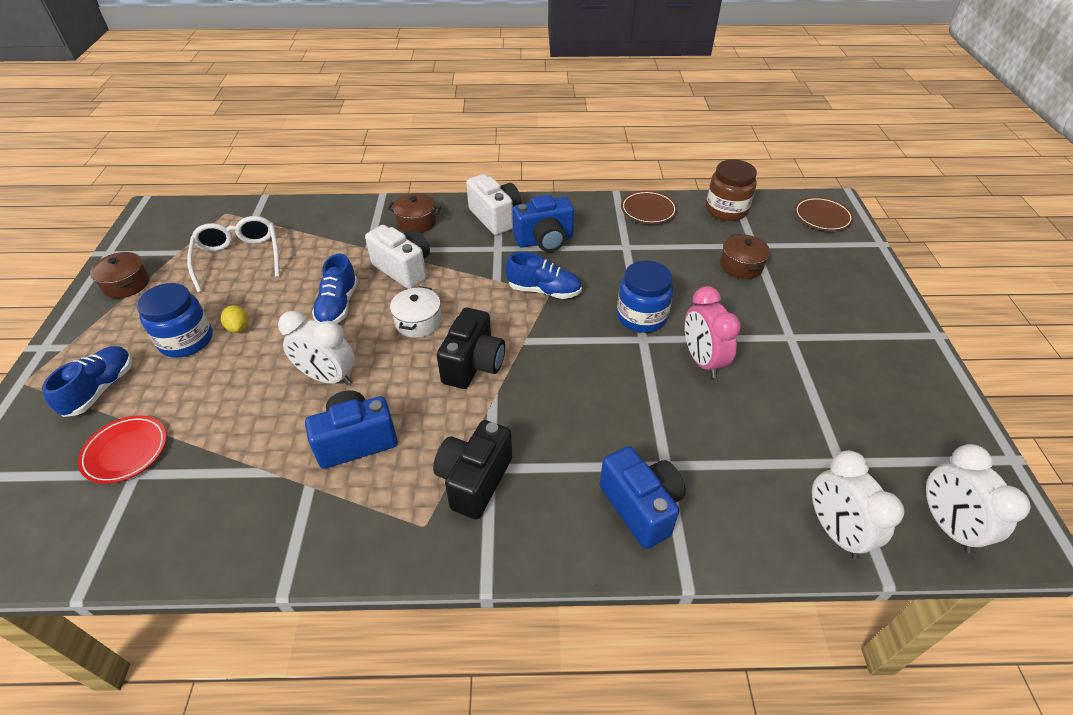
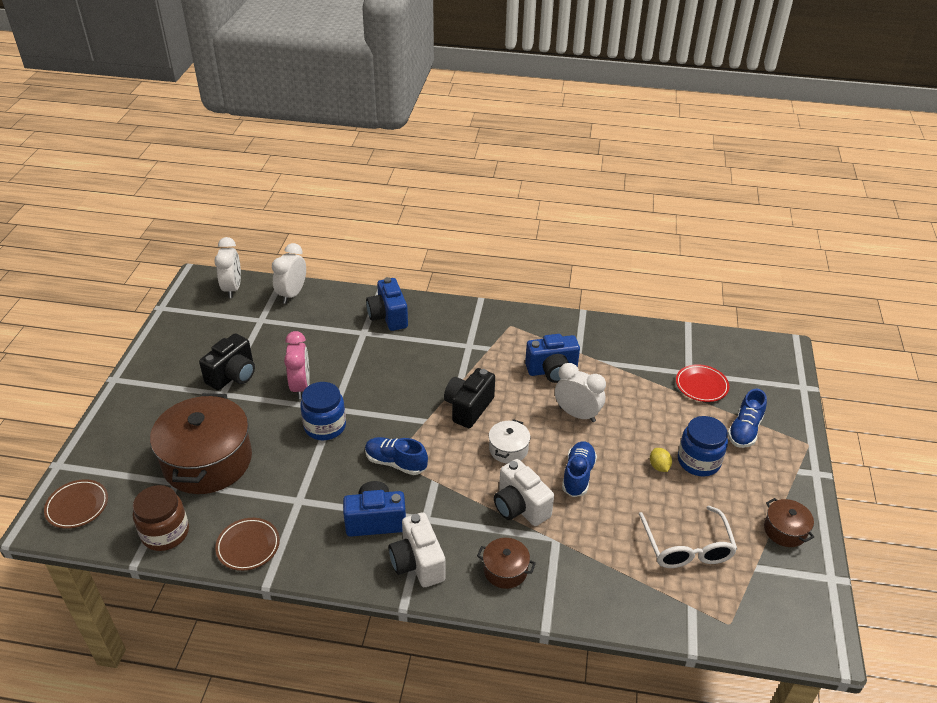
camera: 170 degrees left, 5 degrees down
black camera [433,420,512,520] -> black camera moved to [199,333,255,390]
brown pot [720,234,770,279] -> brown pot [150,393,252,494], size x2.21
white clock [812,450,904,559] -> white clock turned 150 degrees counterclockwise [272,243,306,304]

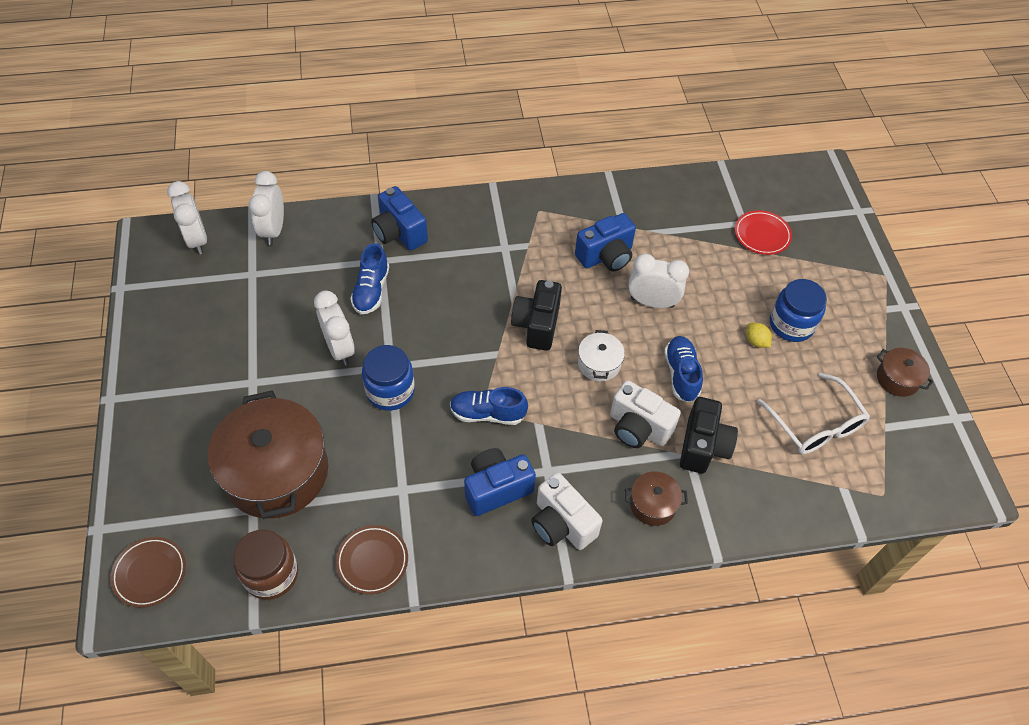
camera: 20 degrees left, 15 degrees up
black camera [199,333,255,390] -> black camera moved to [680,397,738,474]
pink clock [284,331,310,399] -> white clock [314,290,355,366]
blue shoe [728,389,767,448] -> blue shoe moved to [350,243,389,314]

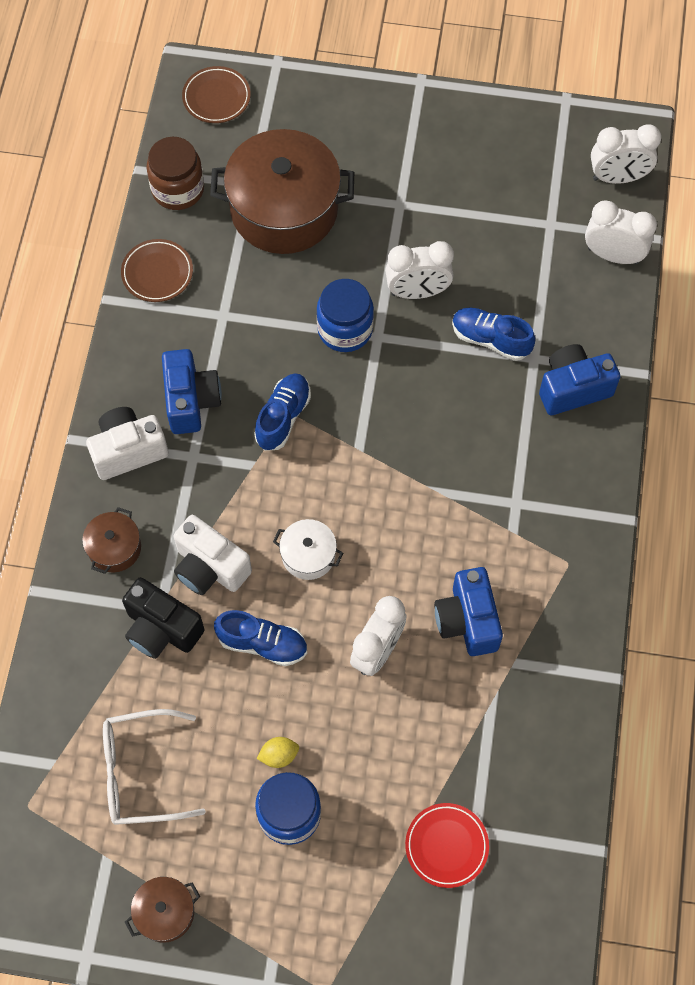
camera: 110 degrees right, 10 degrees up
black camera [511,280,562,351] -> none
white camera [610,380,681,448] -> white camera turned 105 degrees counterclockwise [174,515,252,595]

